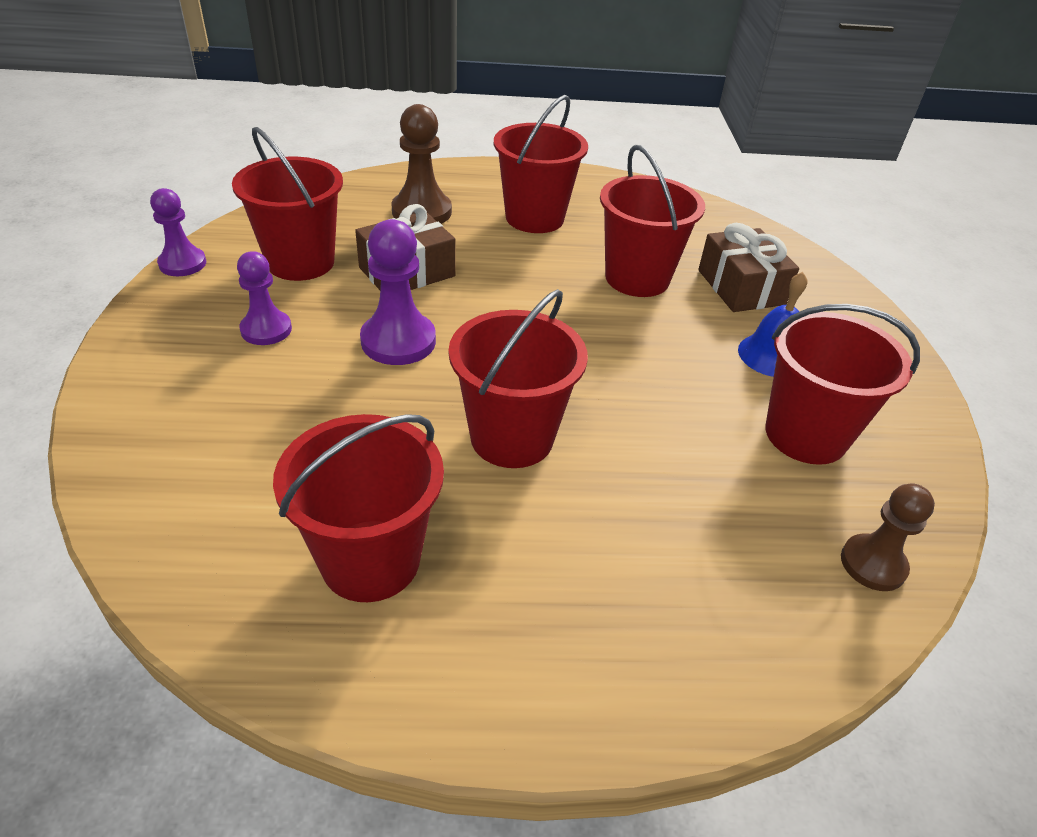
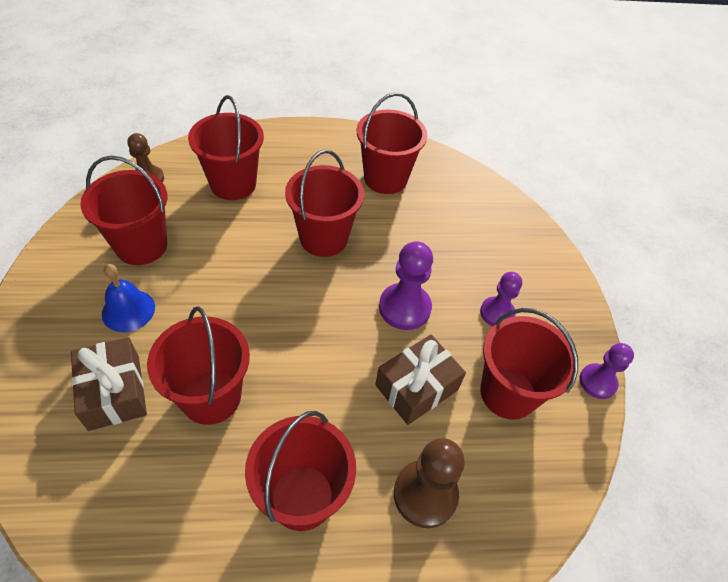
camera: 175 degrees right, 10 degrees up
none -> red bucket [188,95,264,200]

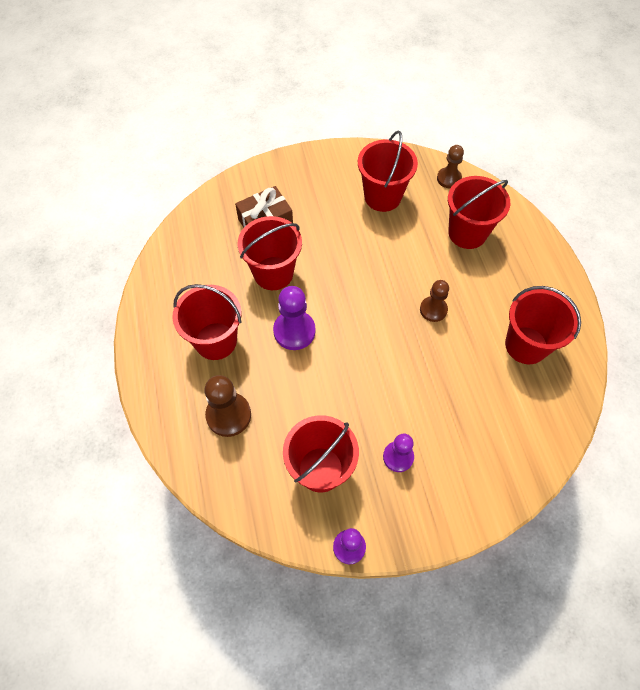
camera: 85 degrees right, 10 degrees up
blue bell [102,264,155,332] -> none
red bucket [285,150,364,257] -> brown pawn [420,280,449,322]
brown gift [375,335,466,425] -> none
purple pawn [379,241,433,330] -> purple pawn moved to [273,286,316,350]

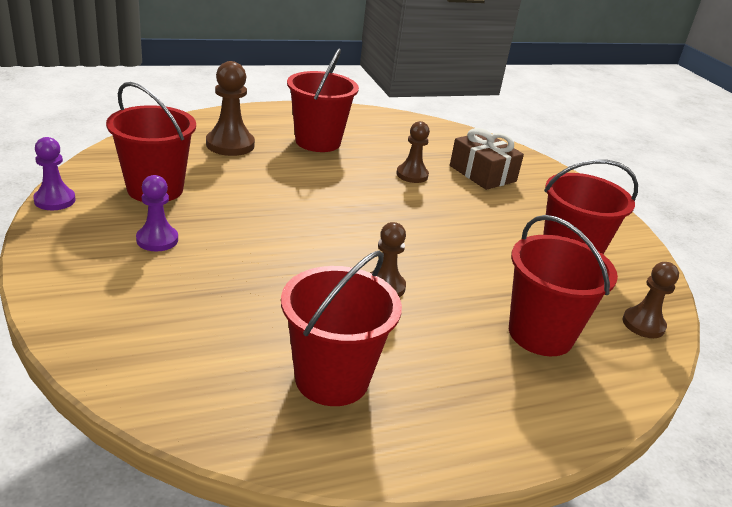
camera: 80 degrees right, 30 degrees down
red bucket [238,216,302,290] -> brown pawn [396,121,430,183]
purple pawn [273,286,316,350] -> none

